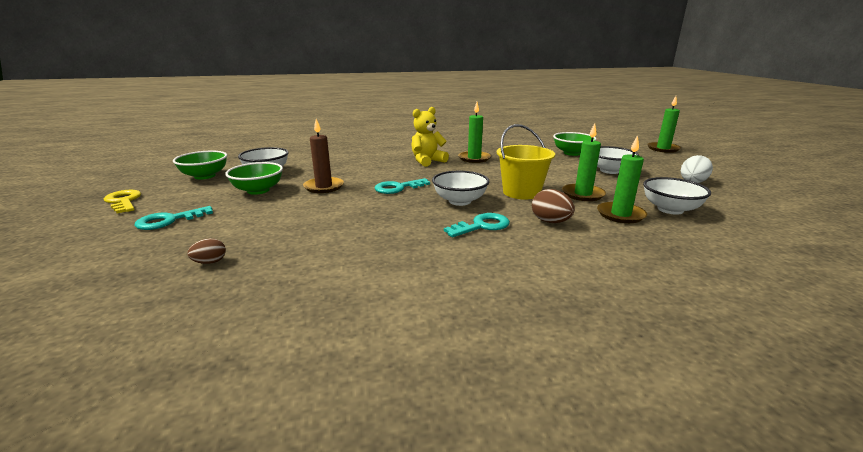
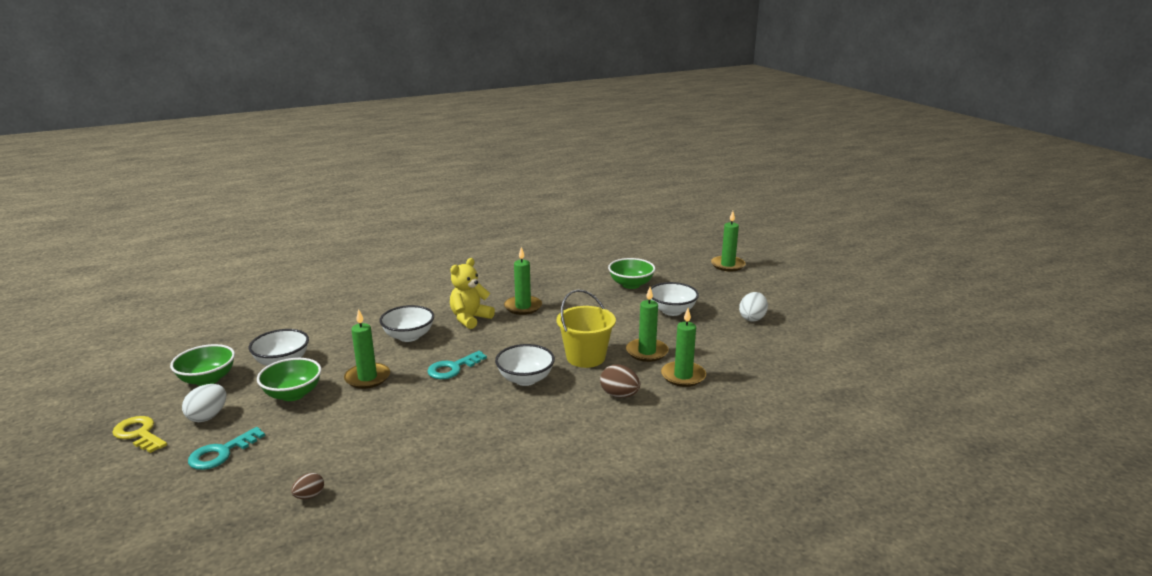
camera: 15 degrees left, 0 degrees up
brown candle [303,119,344,193] -> green candle [344,309,390,389]
turquoise key [444,213,510,237] -> none
white bowl [643,177,711,215] -> white bowl moved to [379,305,434,342]
none -> white egg [182,384,226,422]

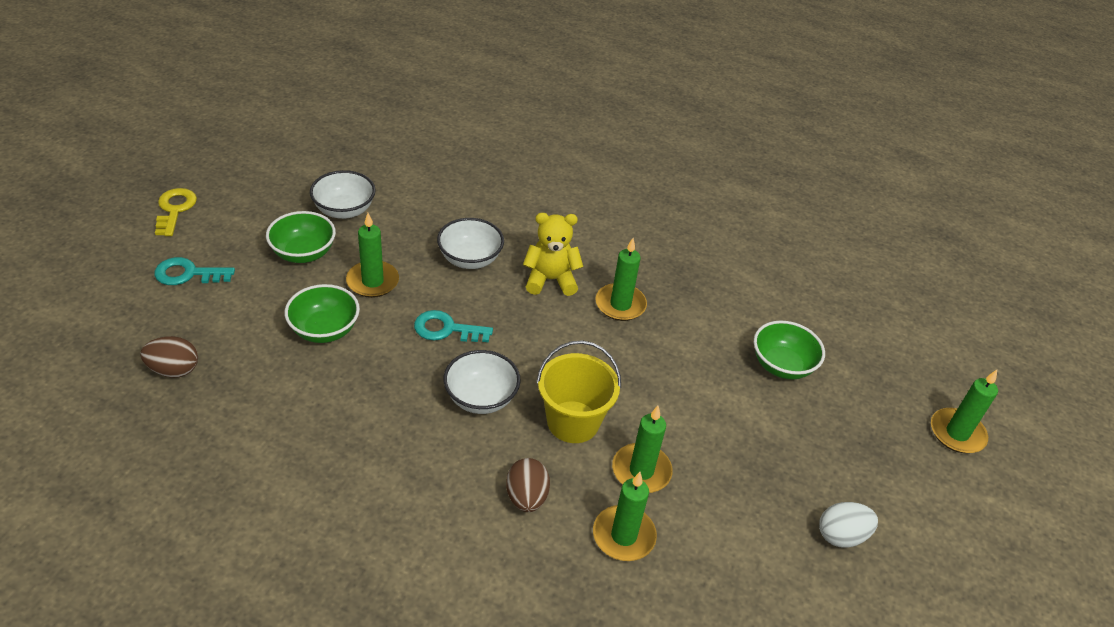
camera: 45 degrees right, 20 degrees up
green bowl [170,344,235,386] -> green bowl moved to [285,284,360,343]
white egg [182,384,226,422] -> none
brown egg [291,473,324,499] -> brown egg [140,336,198,378], size x1.60
white bowl [650,282,699,316] -> none

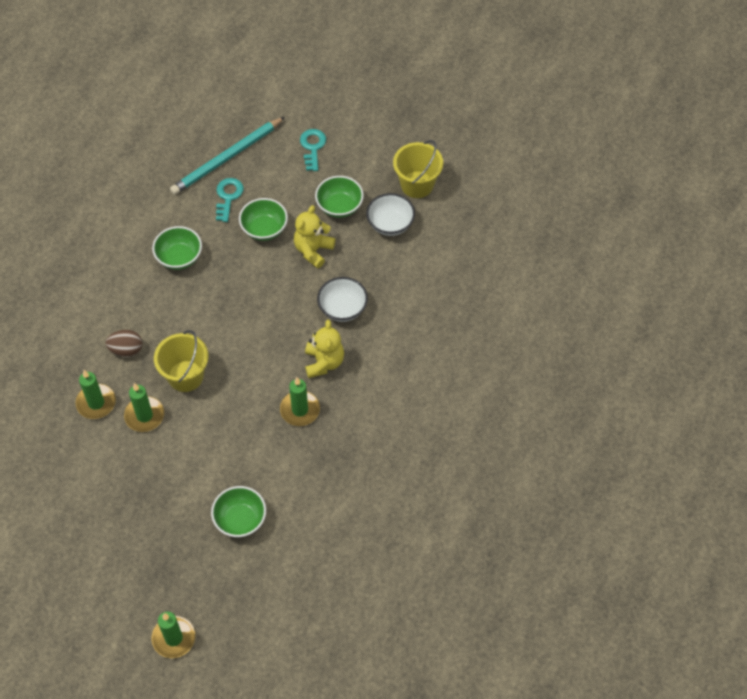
camera: 95 degrees right, 15 degrees up
brown egg [140,336,198,378] -> turquoise pencil [170,117,285,195]
yellow key [155,188,197,236] -> none
green candle [346,213,399,298] -> yellow teddy bear [294,205,335,268]
turquoise key [414,310,493,343] -> turquoise key moved to [216,178,244,222]
white bowl [443,350,521,414] -> none
white egg [819,502,878,548] -> none
none -> green bowl [152,226,202,270]
none -> yellow bucket [393,140,443,198]

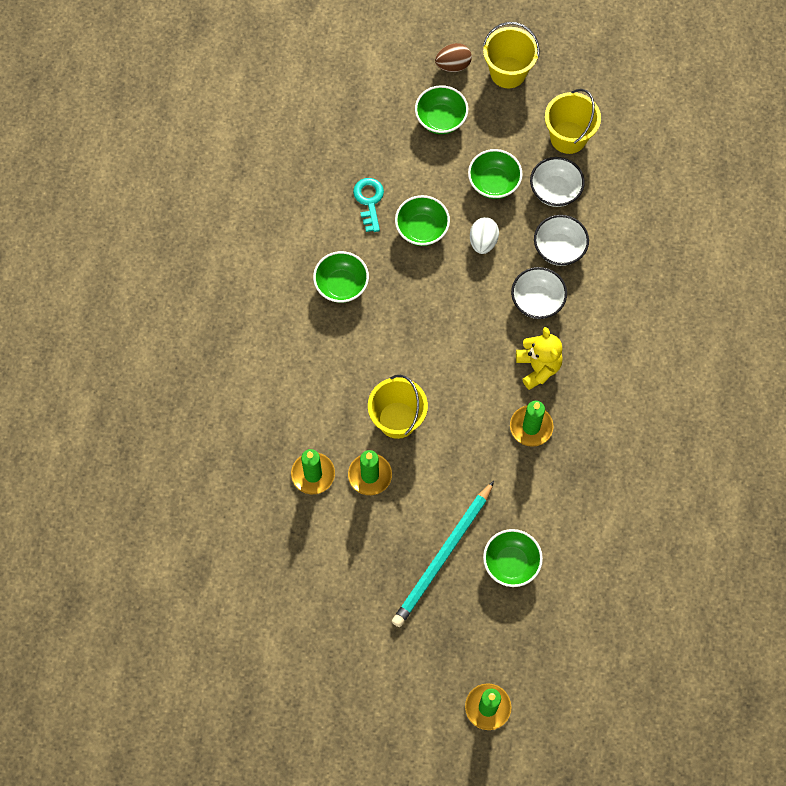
camera: 15 degrees left, 10 degrees up
brown egg [105,330,143,357] -> brown egg moved to [435,43,472,72]
turquoise pencil [170,117,285,195] -> turquoise pencil moved to [392,481,494,627]
yellow teddy bear [294,205,335,268] -> white egg [470,217,499,254]
turquoise key [300,129,326,171] -> green bowl [415,85,468,134]
none -> yellow bucket [483,22,540,88]
none -> white bowl [534,215,589,266]

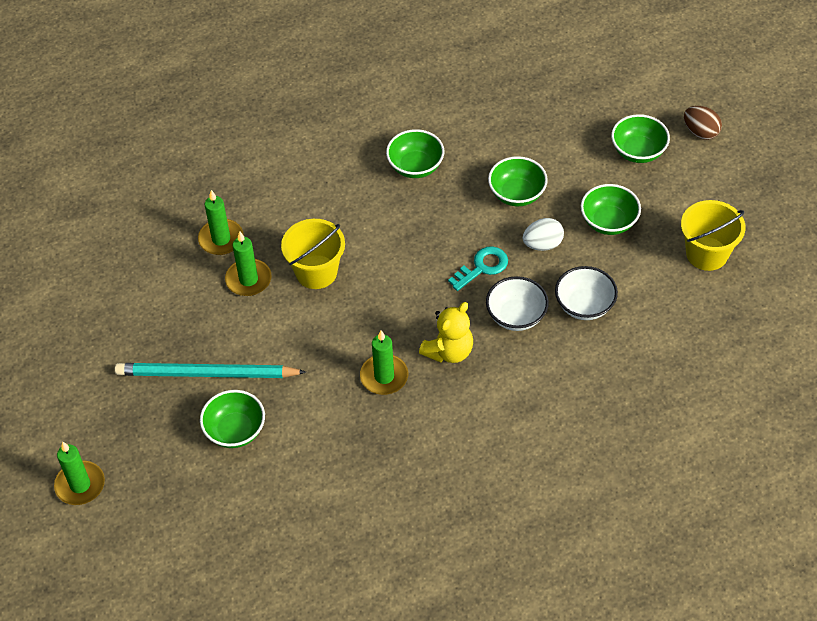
camera: 60 degrees right, 15 degrees down
turquoise key [353,178,384,232] -> turquoise key moved to [448,246,508,291]
yellow bucket [483,22,540,88] -> none
white bowl [530,157,585,207] -> none

